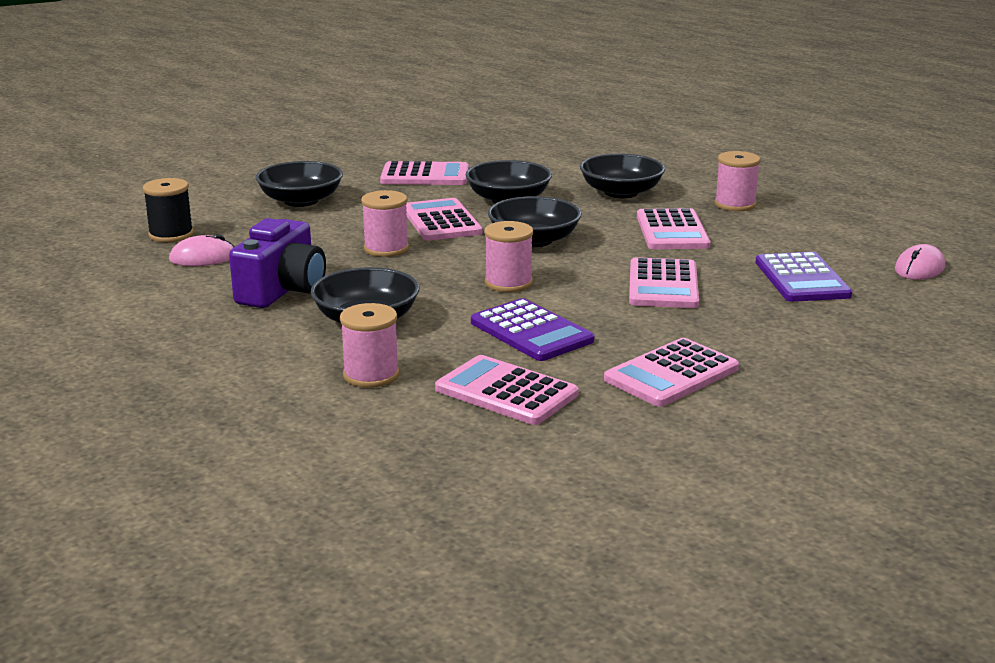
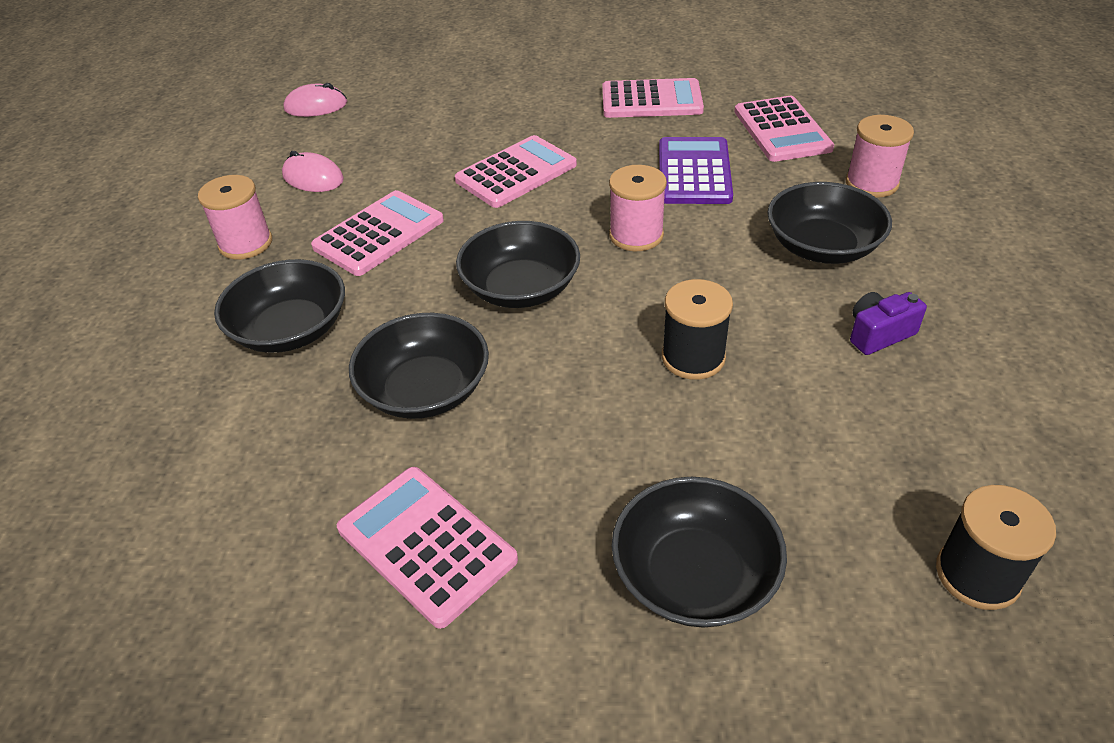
camera: 135 degrees left, 20 degrees up
pink mouse [169,234,235,266] -> pink mouse moved to [282,151,344,192]
purple camera [229,218,326,308] -> purple camera [850,292,927,355], size x0.53
pink spool [361,190,409,257] -> black spool [662,279,733,380]
pink calculator [406,198,482,241] -> none
purple calculator [755,252,852,302] -> none

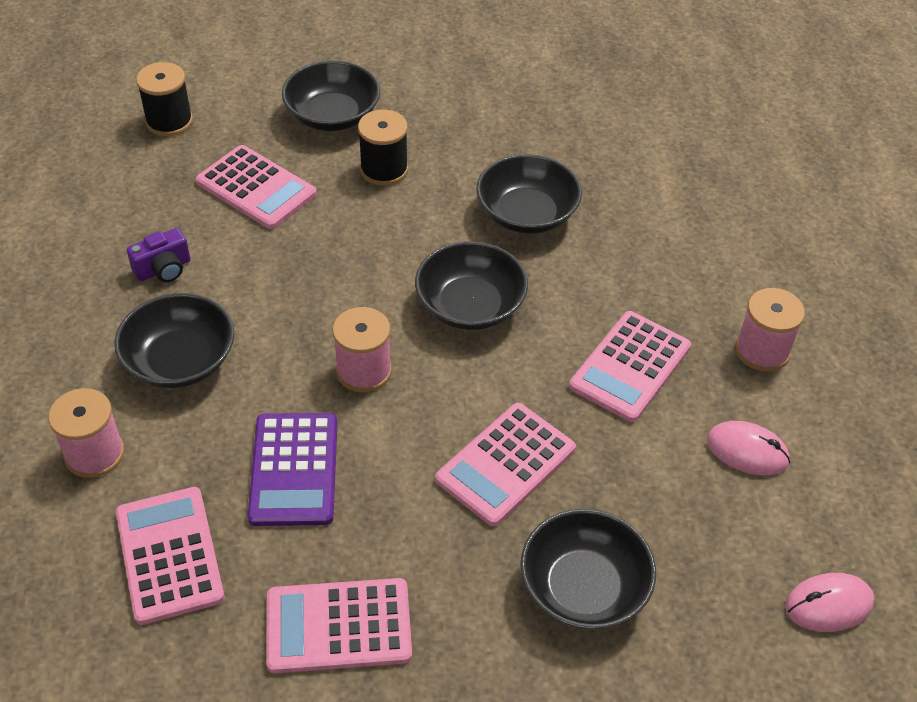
camera: 170 degrees right, 5 degrees up
black bowl [214,259,345,353] -> black bowl moved to [520,509,656,630]
pink calculator [337,467,518,629] -> pink calculator moved to [196,145,317,229]
black spool [662,279,733,380] -> black spool moved to [358,110,408,186]

